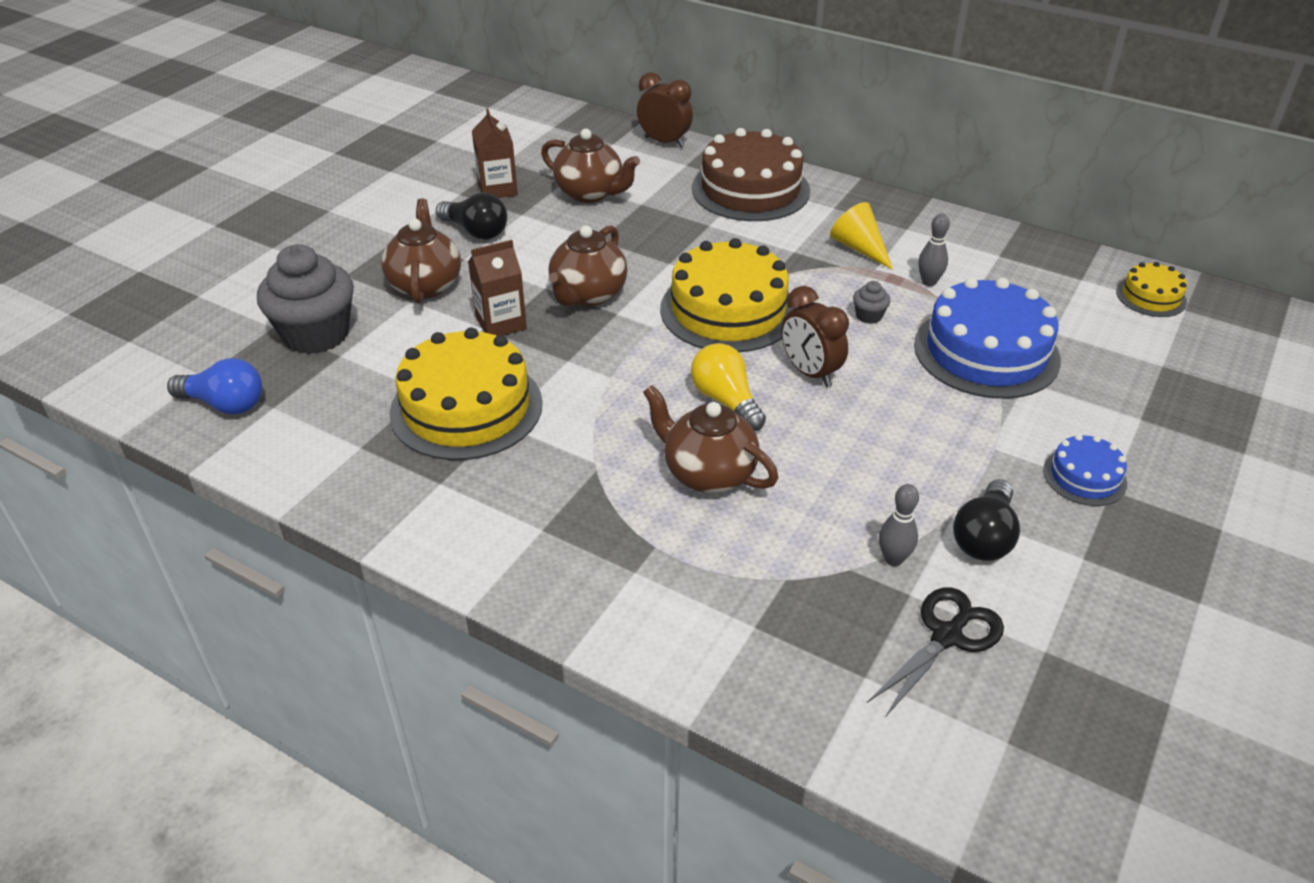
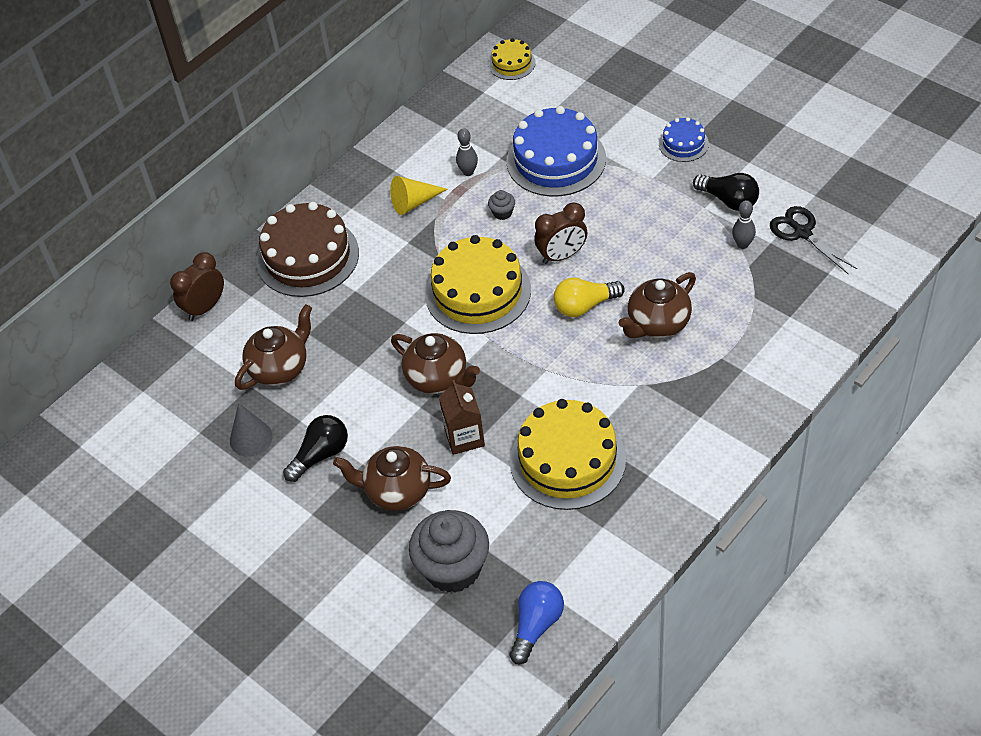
camera: 75 degrees left, 10 degrees up
brown carton [472,108,518,198] -> grey cone [230,403,273,457]

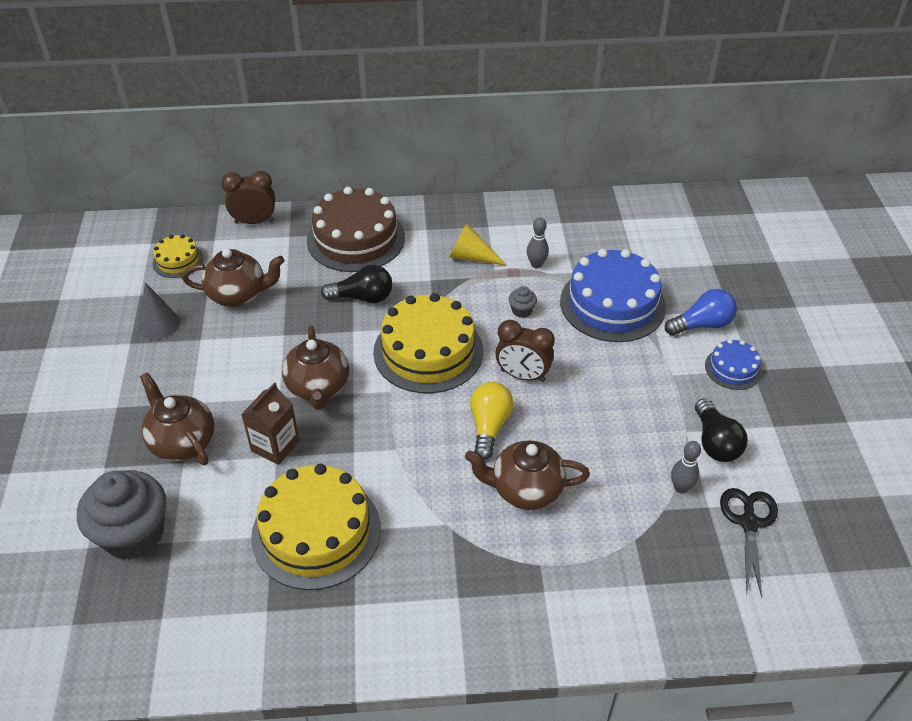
camera: 40 degrees right, 5 degrees down
black light bulb [283,415,348,482] -> black light bulb moved to [321,265,392,303]
yellow cake [489,38,536,80] -> yellow cake moved to [152,234,204,278]
blue light bulb [510,581,564,664] -> blue light bulb moved to [665,289,737,336]
yellow light bulb [554,278,625,317] -> yellow light bulb turned 75 degrees clockwise [470,382,513,460]

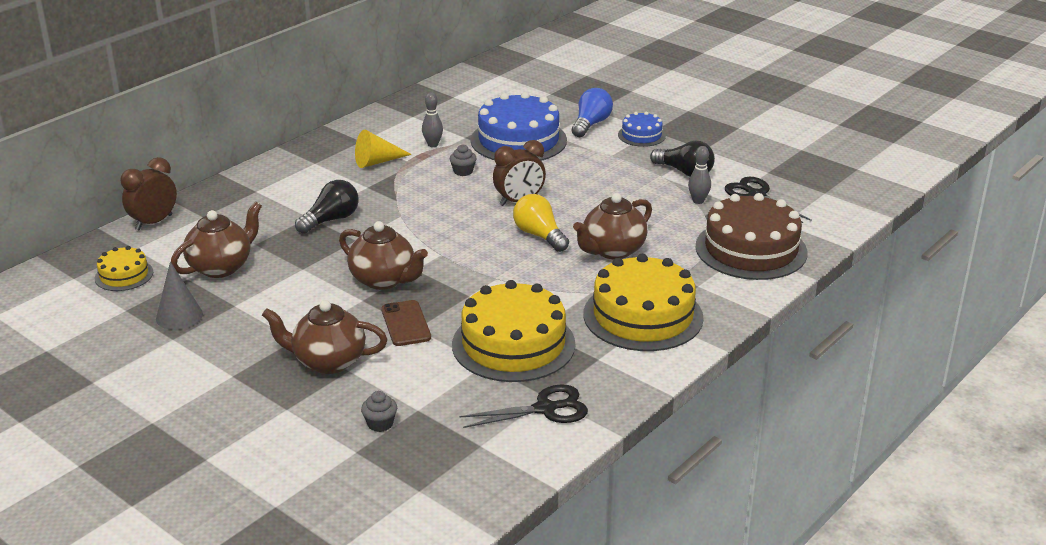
camera: 45 degrees left, 15 degrees down
grey cupcake [77,470,166,560] -> grey cupcake [361,391,397,432], size x0.41
brown carton [241,382,300,465] -> brown phone [381,300,431,346]
brown cake [307,187,405,272] -> brown cake moved to [696,193,808,280]
yellow cake [373,293,483,394] -> yellow cake moved to [583,254,704,351]
none -> black scissors [460,384,588,428]

